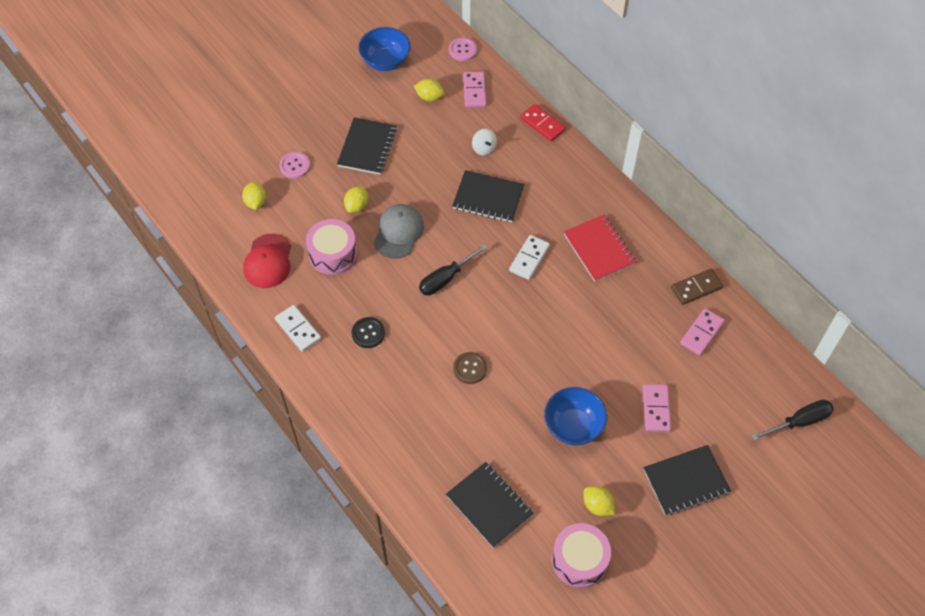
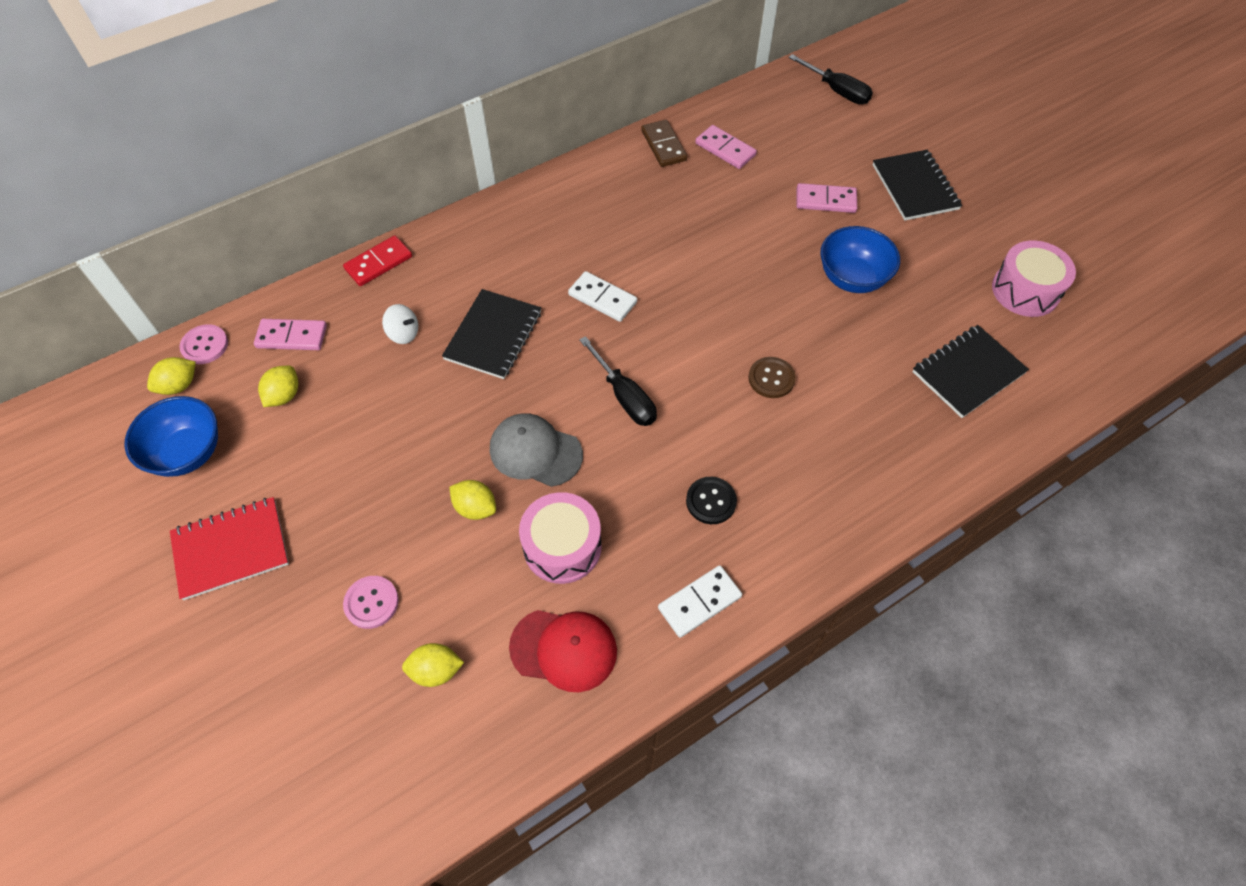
camera: 85 degrees left, 0 degrees up
black notebook [337,117,397,175] -> none
white spinning top [472,129,497,155] -> white spinning top turned 45 degrees clockwise [382,304,418,344]
red notebook [564,215,636,282] -> red notebook moved to [170,497,289,600]
yellow lemon [584,486,615,516] -> yellow lemon moved to [147,357,196,395]
black screwdriver [752,400,834,441] -> black screwdriver turned 150 degrees clockwise [788,54,873,104]

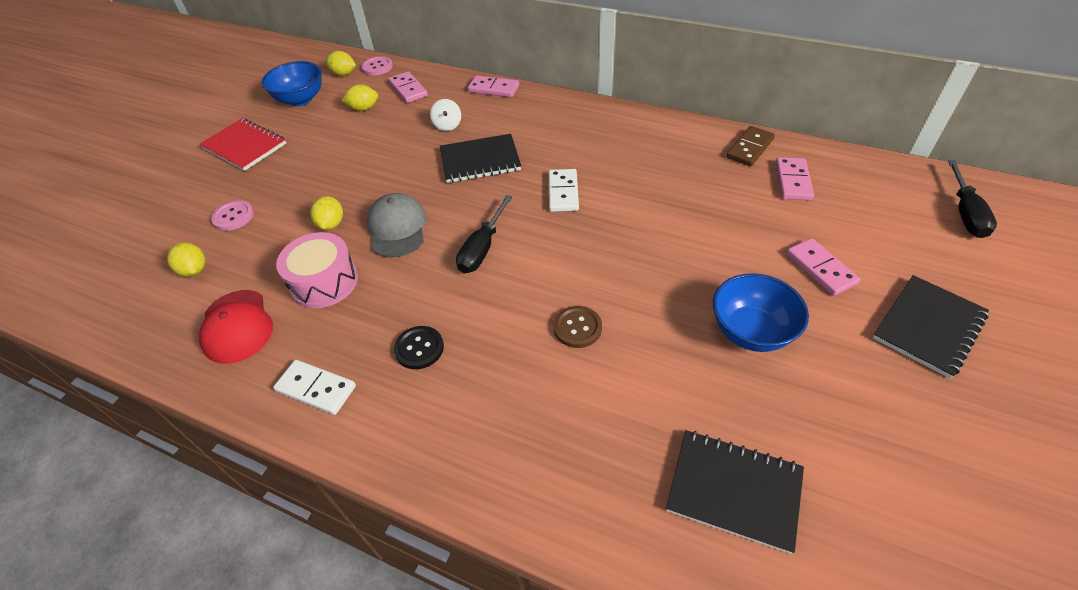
camera: 60 degrees right, 10 degrees down
red domino [343,235,412,286] -> pink domino [468,75,519,97]
pink drum [992,240,1076,317] -> none

